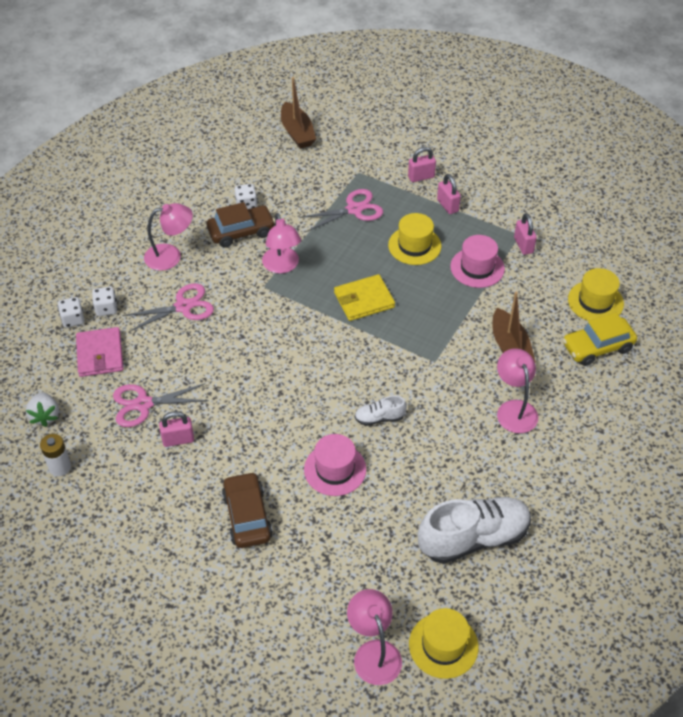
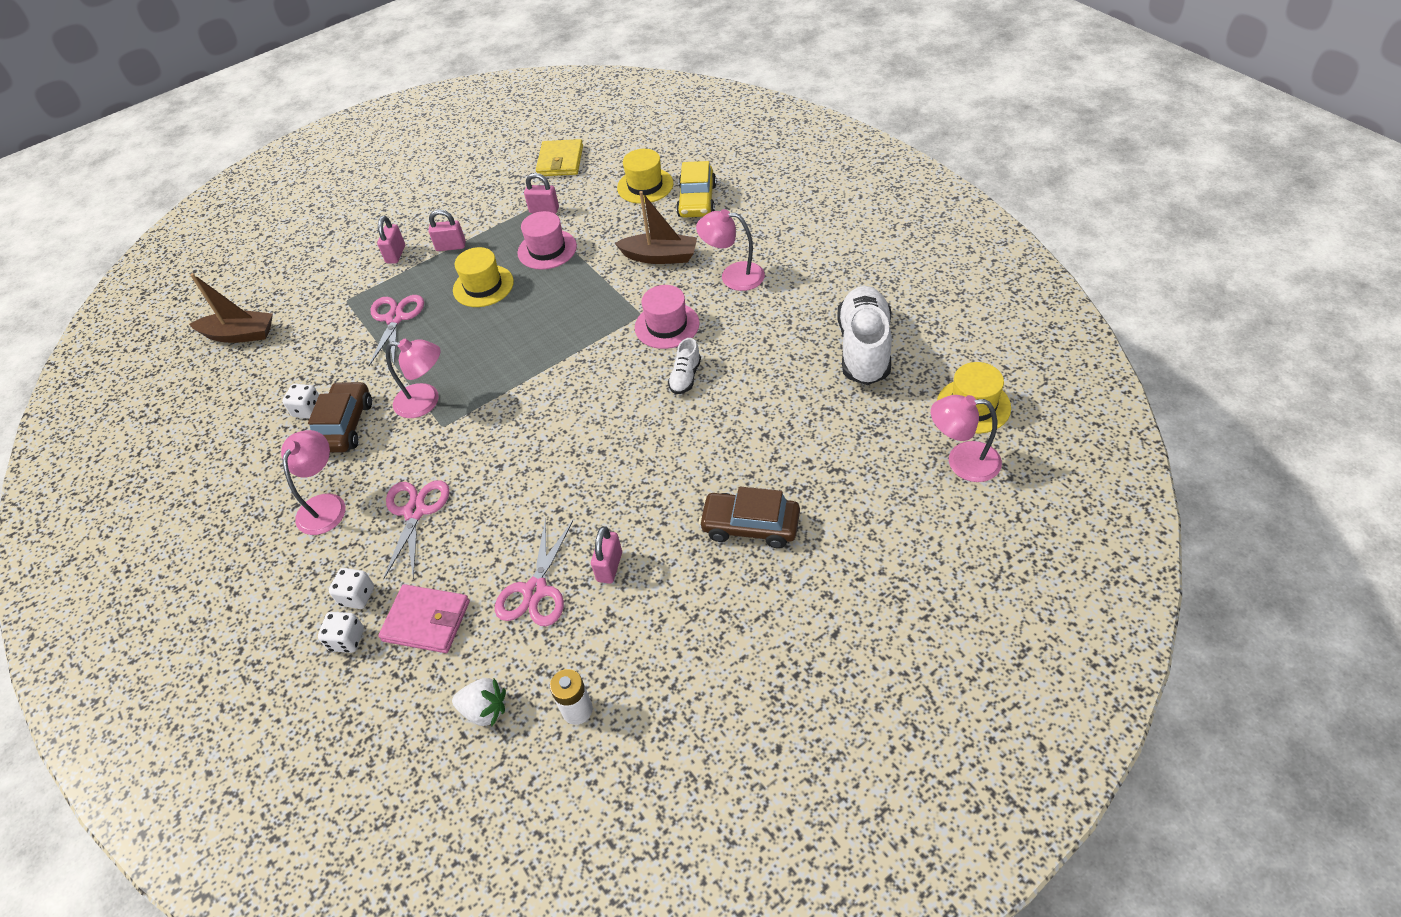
camera: 60 degrees left, 0 degrees up
pink hat [304,434,366,496] -> pink hat moved to [635,285,700,349]
yellow wallet [334,274,395,321] -> yellow wallet moved to [536,139,583,176]

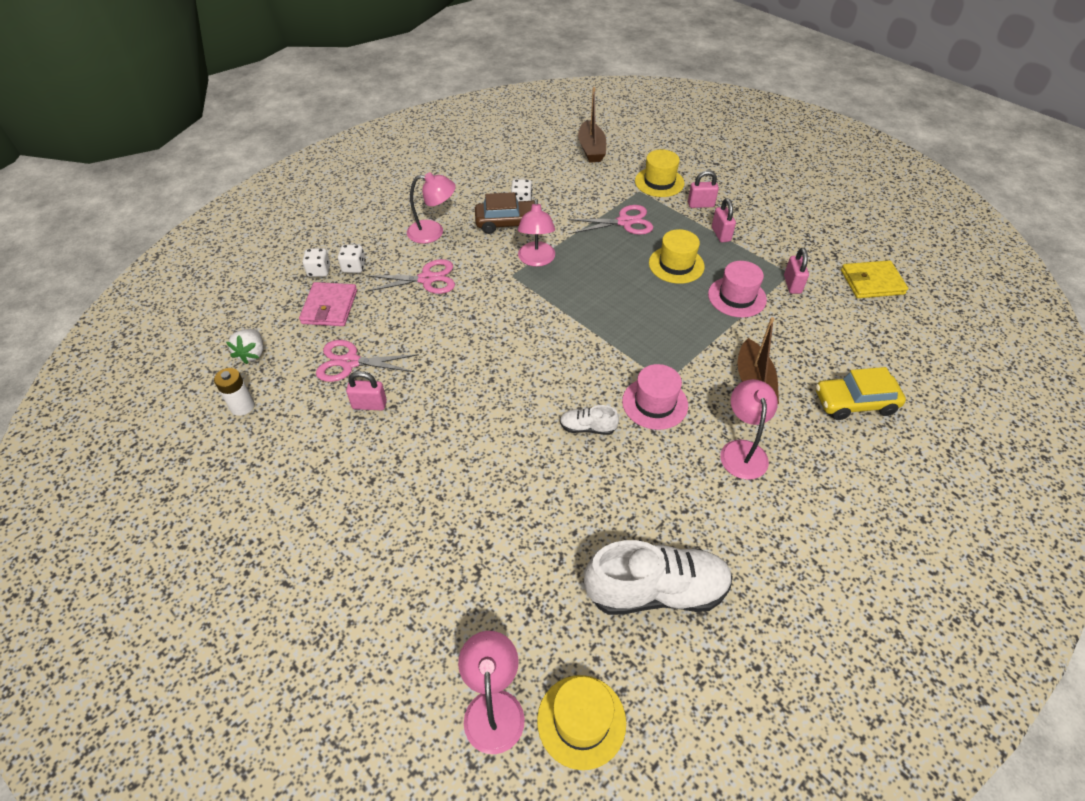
camera: 75 degrees right, 0 degrees up
yellow hat [617,149,673,204] -> yellow hat moved to [635,149,684,197]
brown car [699,487,800,548] -> none

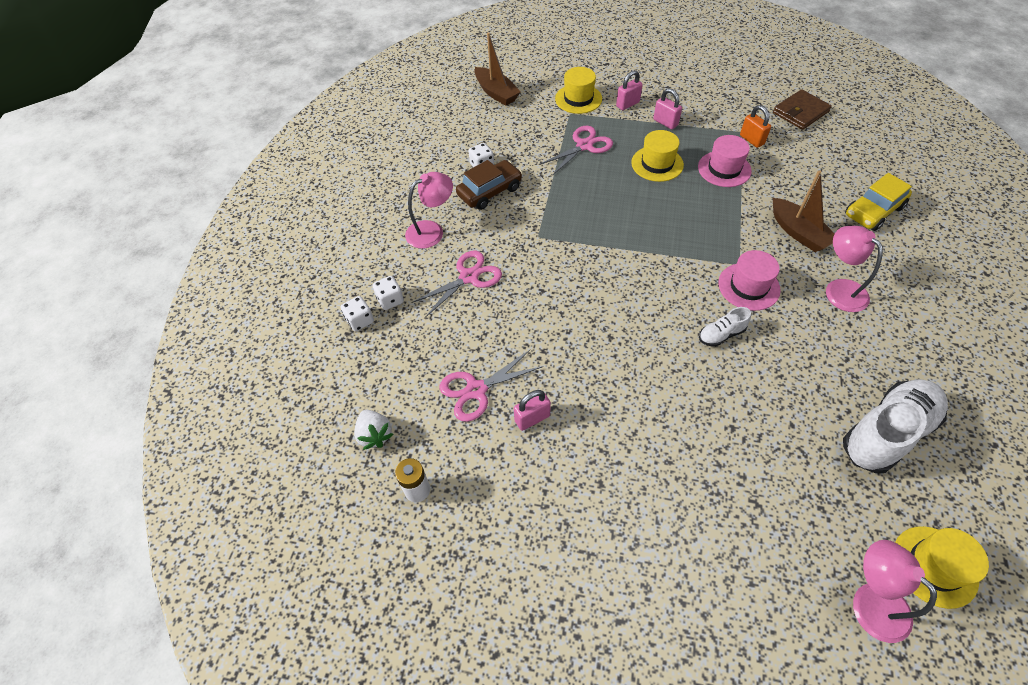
camera: 30 degrees left, 5 degrees up
pink wallet [299,282,357,326] -> none
pink lamp [518,199,555,267] -> none
pink padlock [784,248,809,294] -> orange padlock [740,105,771,148]
yellow wallet [841,260,908,298] -> brown wallet [773,89,832,130]

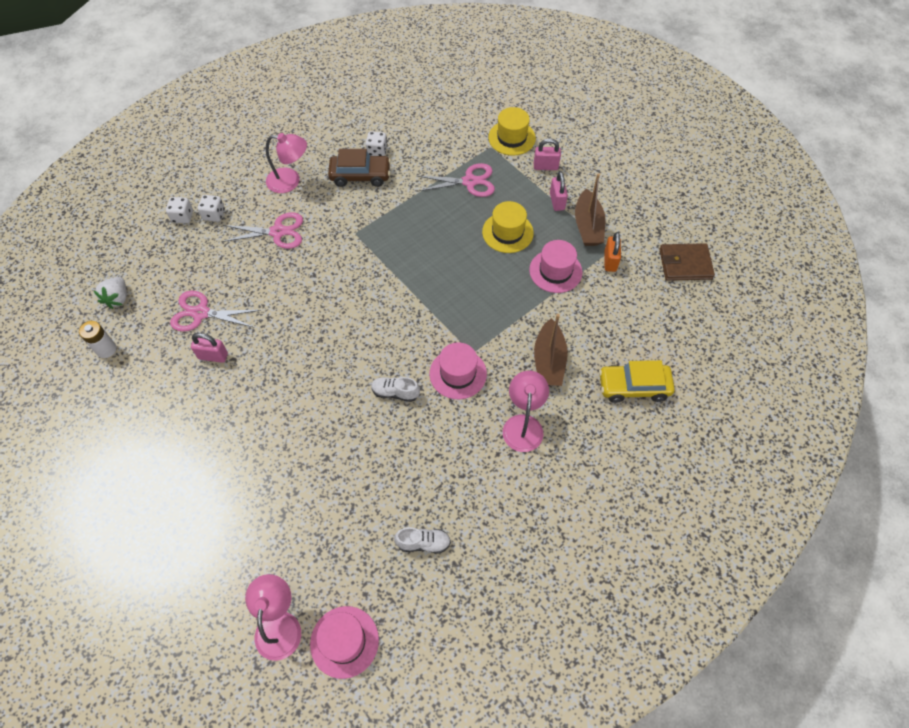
camera: 35 degrees right, 5 degrees up
brown boat [474,33,521,106] -> brown boat moved to [575,173,605,246]
white shoe [843,379,948,473] -> white shoe [394,527,451,553], size x0.47
yellow hat [895,526,989,609] -> pink hat [310,606,379,679]

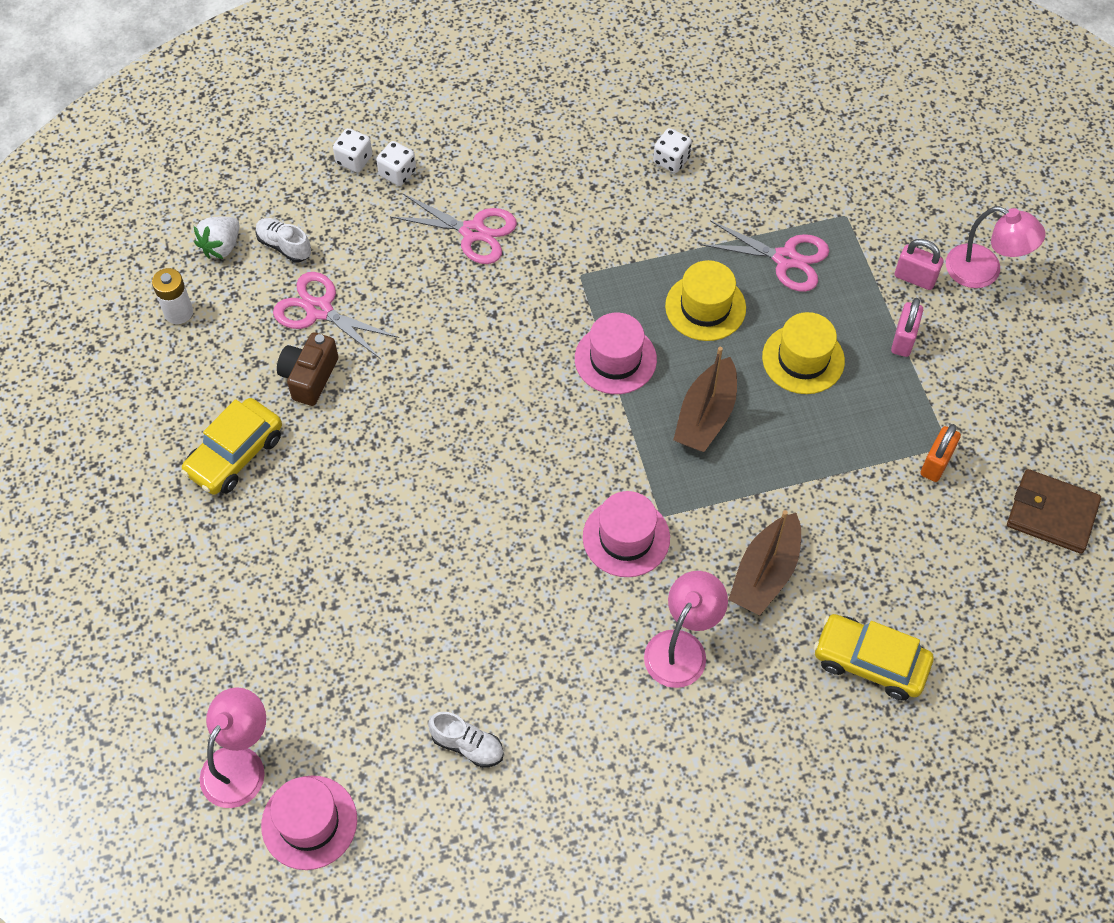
camera: 25 degrees right, 0 degrees up
pink padlock [191,333,228,363] -> brown camera [277,332,338,406]
pink lamp [266,133,307,193] -> pink lamp moved to [946,206,1046,288]
brown car [328,149,391,187] -> none
white shoe [371,377,420,402] -> white shoe moved to [255,218,311,262]
yellow hat [488,107,536,156] -> yellow hat moved to [665,260,746,341]
pink hat [529,240,582,293] -> pink hat moved to [575,313,657,394]
brown boat [575,173,605,246] -> brown boat moved to [673,347,737,452]
none -> yellow car [181,398,282,495]

